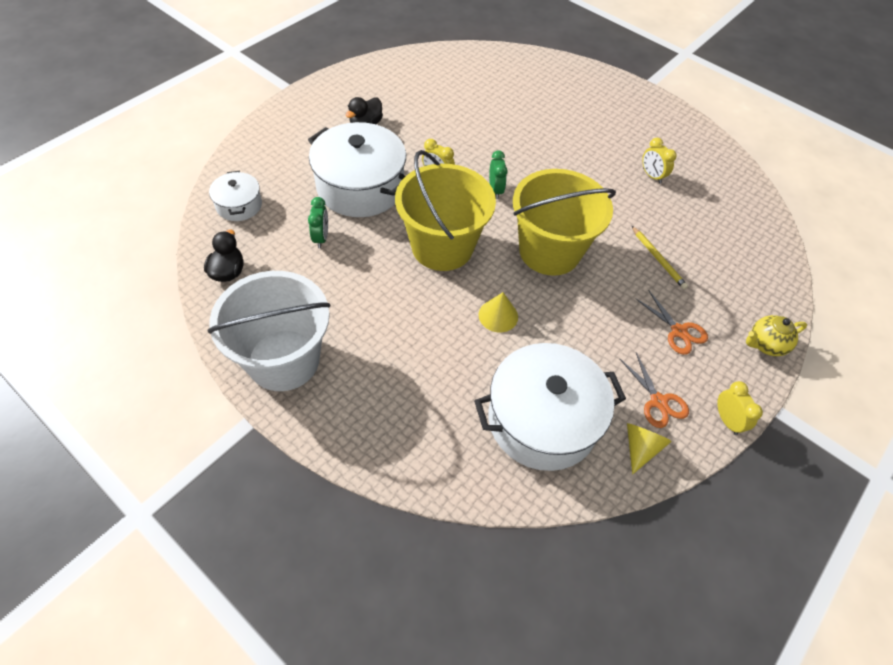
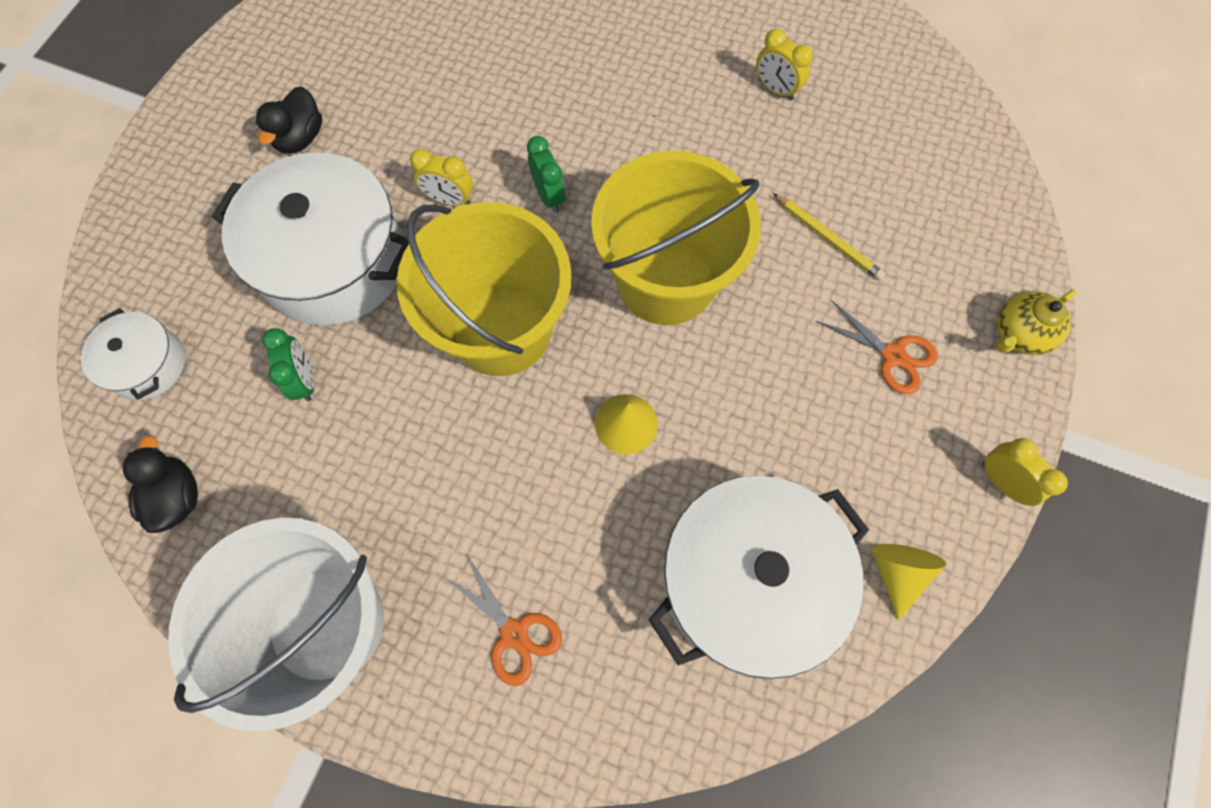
camera: 15 degrees left, 15 degrees up
orange scissors [620,352,689,428] -> orange scissors moved to [444,553,562,686]

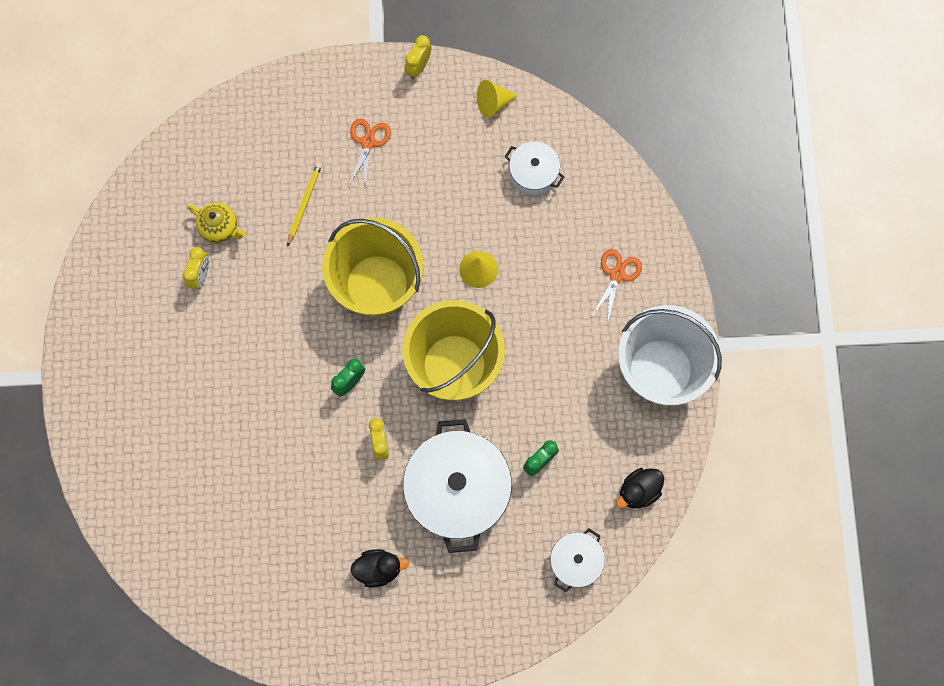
camera: 115 degrees left, 5 degrees up
white pot [649,476,869,679] -> white pot [505,141,564,195], size x0.50
yellow teapot [996,289,1076,355] -> yellow teapot moved to [187,203,246,243]

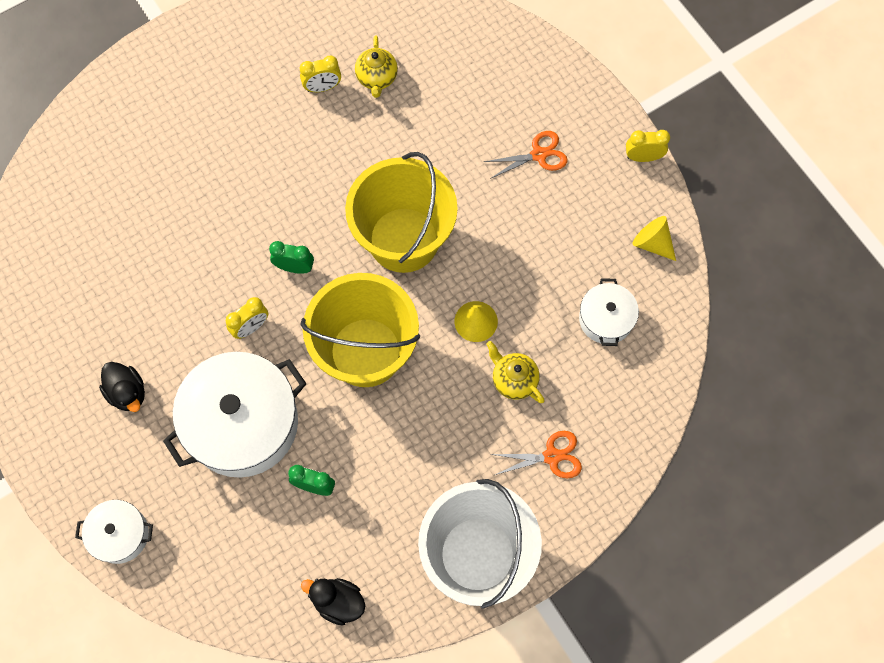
camera: 60 degrees right, 5 degrees down
yellow pencil [287,163,322,247] -> none
white pot [550,528,605,592] -> white pot moved to [75,500,153,564]
none -> yellow teapot [486,341,545,403]

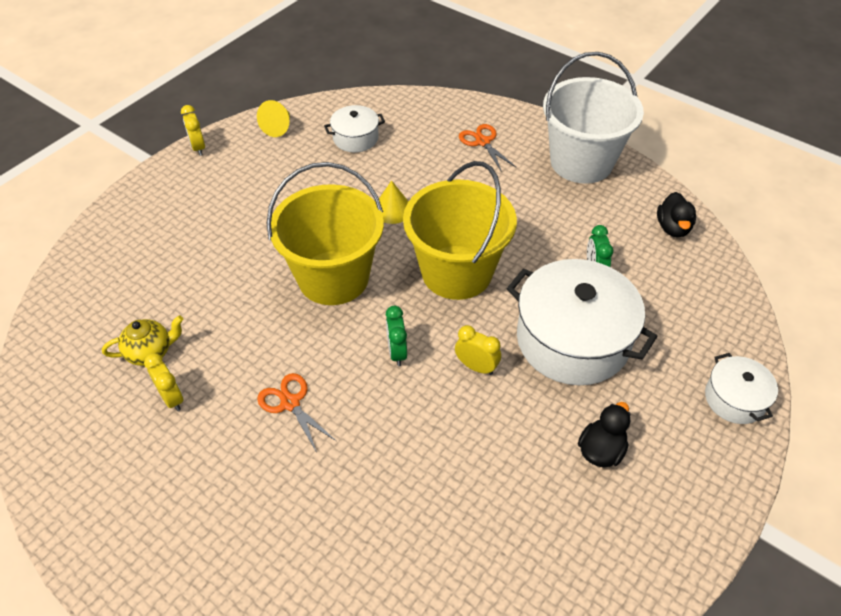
camera: 110 degrees left, 20 degrees down
orange scissors [484,131,568,179] -> orange scissors moved to [257,373,336,453]
yellow teapot [486,341,545,403] -> none

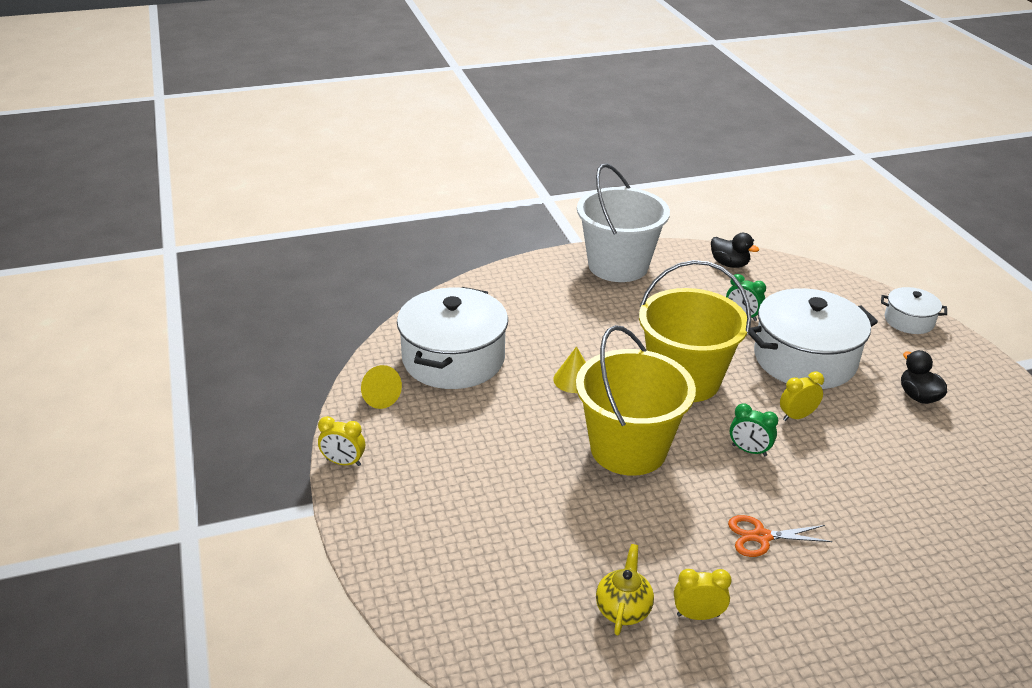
camera: 55 degrees left, 15 degrees down
white pot [324,105,385,152] -> white pot [397,287,508,389], size x1.99
orange scissors [459,124,517,172] -> none

